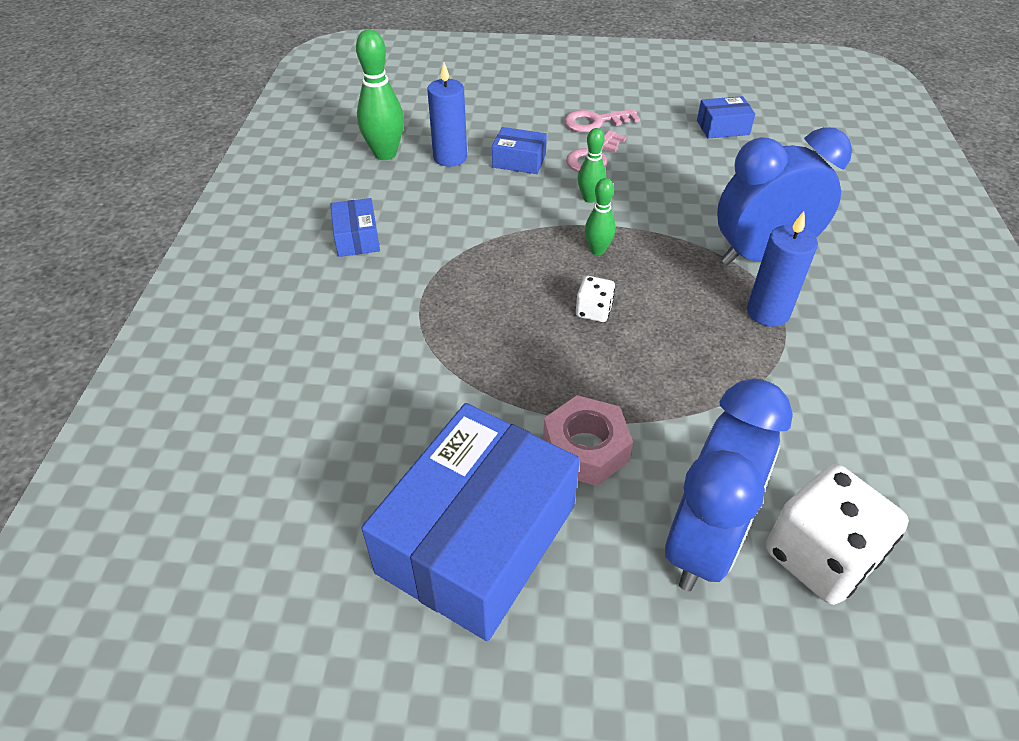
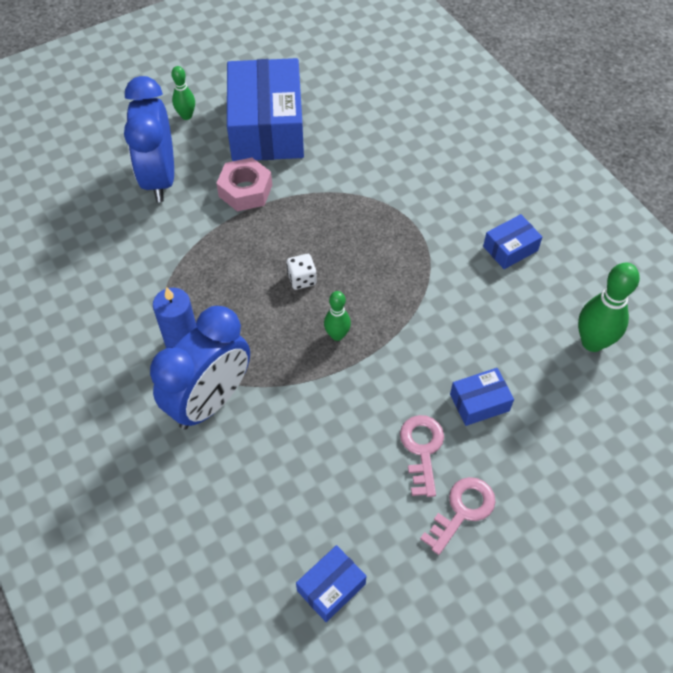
camera: 145 degrees right, 10 degrees up
blue box [330,198,380,257] -> blue box turned 75 degrees counterclockwise [483,214,542,269]
blue candle [427,63,467,167] -> none
green bowling pin [578,128,606,203] -> green bowling pin moved to [171,66,195,120]
white dice [766,464,909,605] -> none

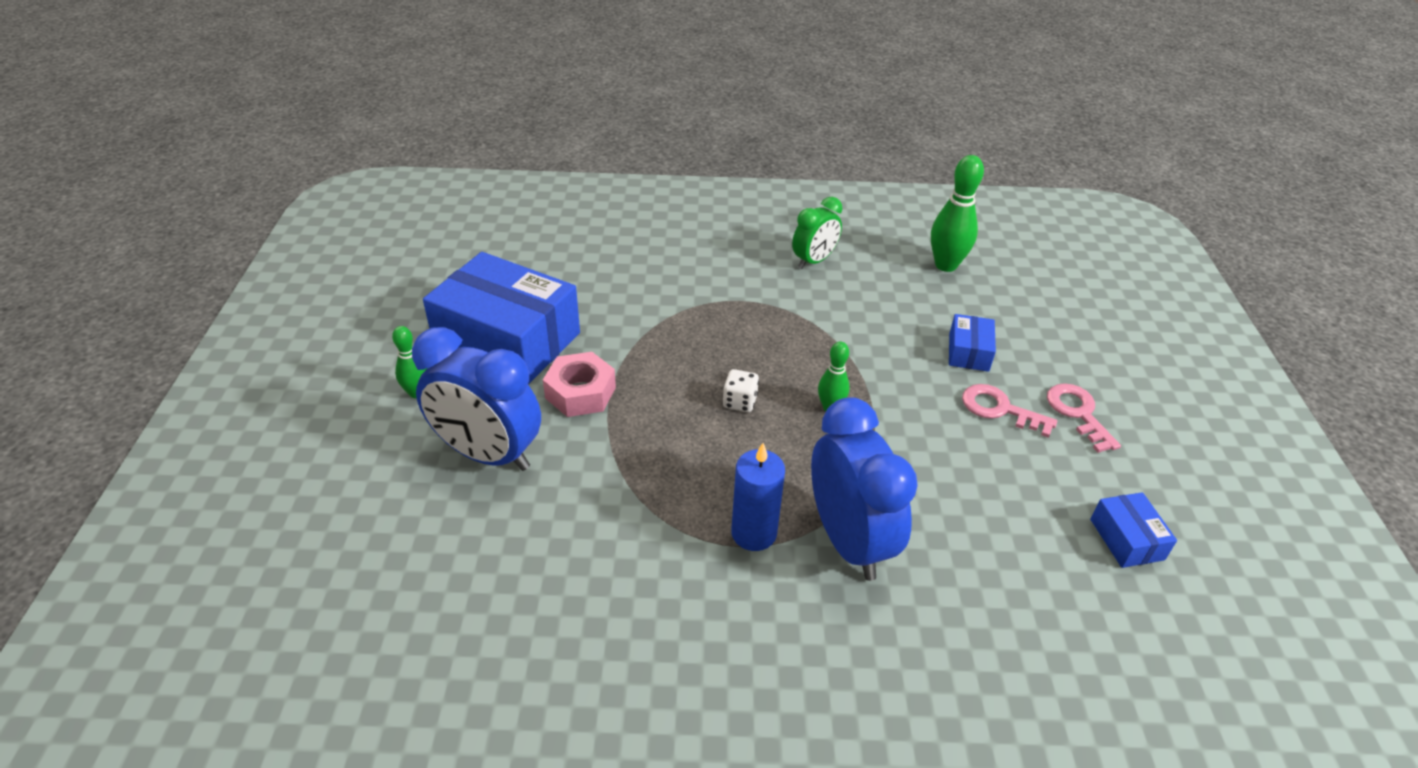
camera: 60 degrees left, 15 degrees down
blue box [483,214,542,269] -> green clock [792,197,842,269]

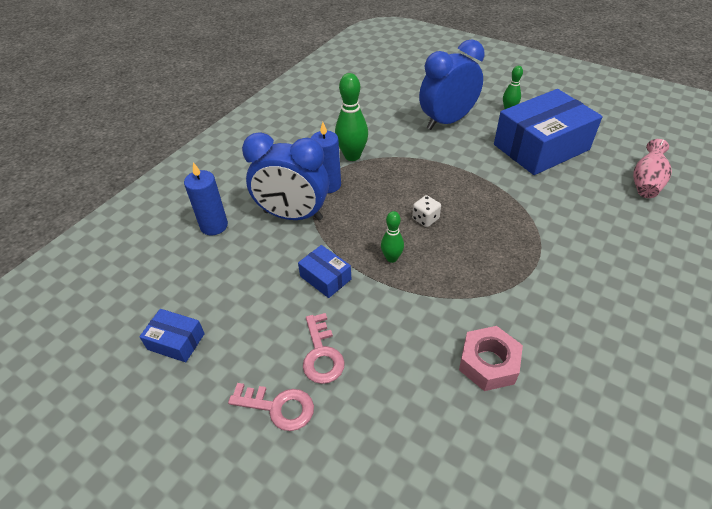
camera: 125 degrees right, 5 degrees up
pink nut [543,352,616,417] -> pink nut moved to [459,326,523,391]
green clock [792,197,842,269] -> none
green bowling pin [931,155,984,272] -> green bowling pin moved to [335,73,368,161]
blue box [949,314,996,372] -> blue box moved to [298,245,351,298]
pink key [962,384,1057,438] -> pink key turned 105 degrees clockwise [303,313,345,384]
none -> blue candle [184,162,228,235]
none -> pink vase [633,139,672,198]

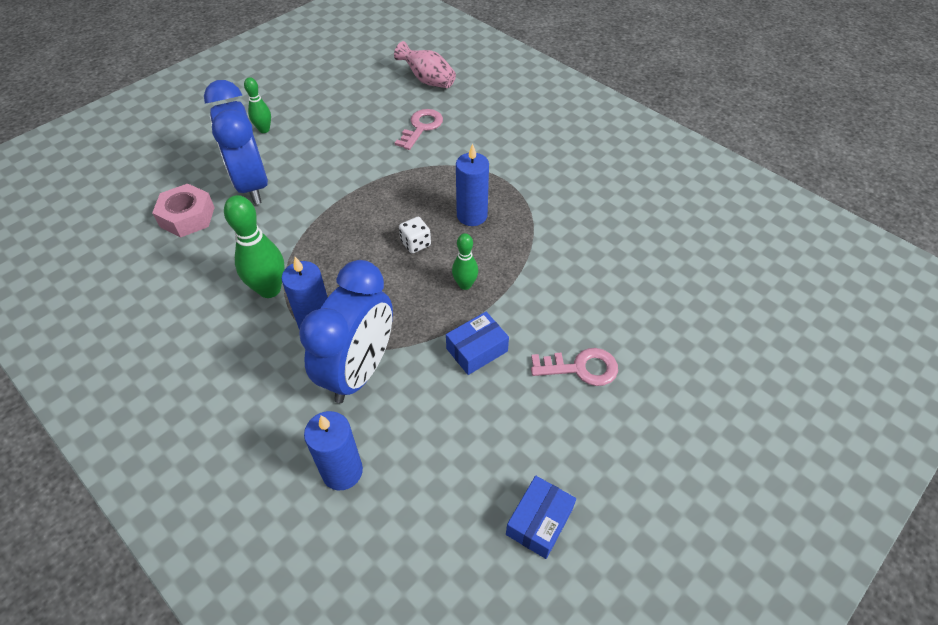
camera: 80 degrees left, 5 degrees up
pink key [228,383,314,431] -> pink key moved to [395,109,443,150]
pink nut [459,326,523,391] -> pink nut moved to [152,184,215,237]
blue box [494,89,602,175] -> none
none -> blue candle [456,143,489,226]

